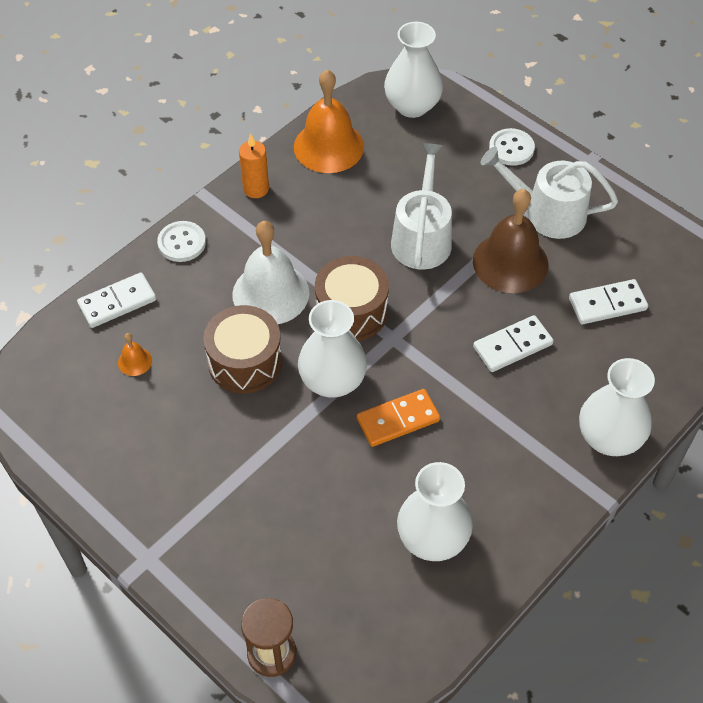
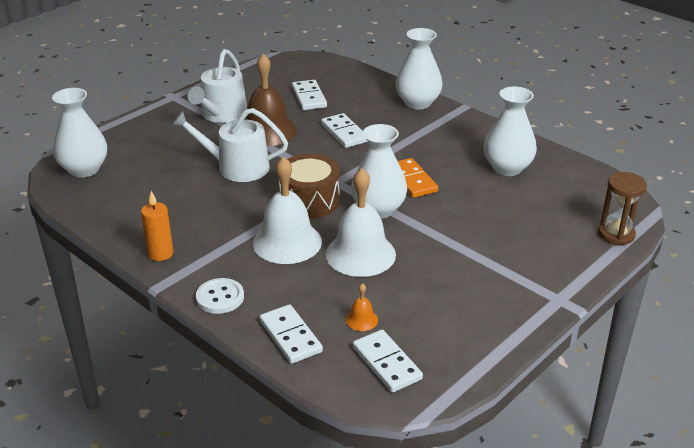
camera: 90 degrees left, 20 degrees down
brown drum [203,305,282,393] -> white bell [326,168,396,277]
orange bell [294,69,364,173] -> none
white button [489,128,535,166] -> none
none -> white domino [353,330,423,393]

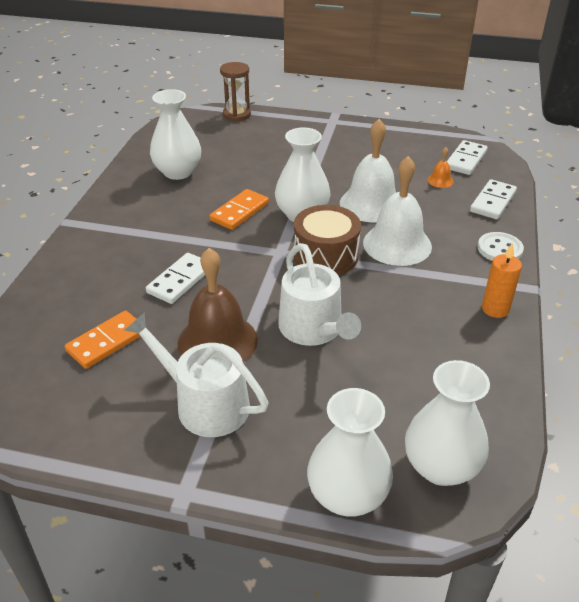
camera: 120 degrees left, 5 degrees up
white watering can [188,49,247,123] -> white watering can turned 135 degrees counterclockwise [125,312,269,437]
white domino [292,80,327,110] -> orange domino [65,311,141,369]
white vase [396,28,443,110] -> white vase moved to [307,388,393,517]

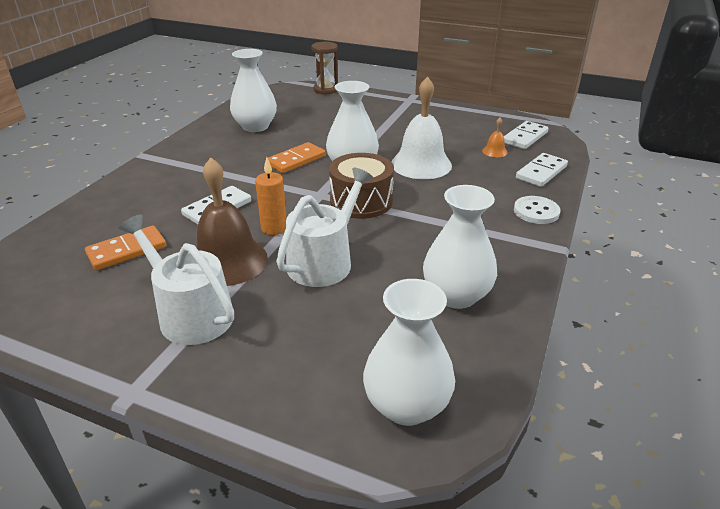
camera: 10 degrees right, 5 degrees down
white watering can [278,243,361,346] -> white watering can turned 135 degrees counterclockwise [276,168,373,287]
white vase [307,388,393,517] -> white vase moved to [423,185,497,309]
white bell [363,156,432,266] -> none
orange candle [482,243,522,318] -> orange candle moved to [255,157,287,235]

